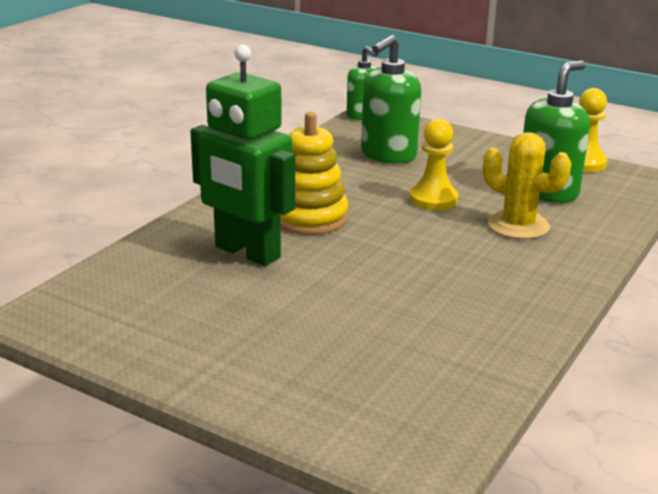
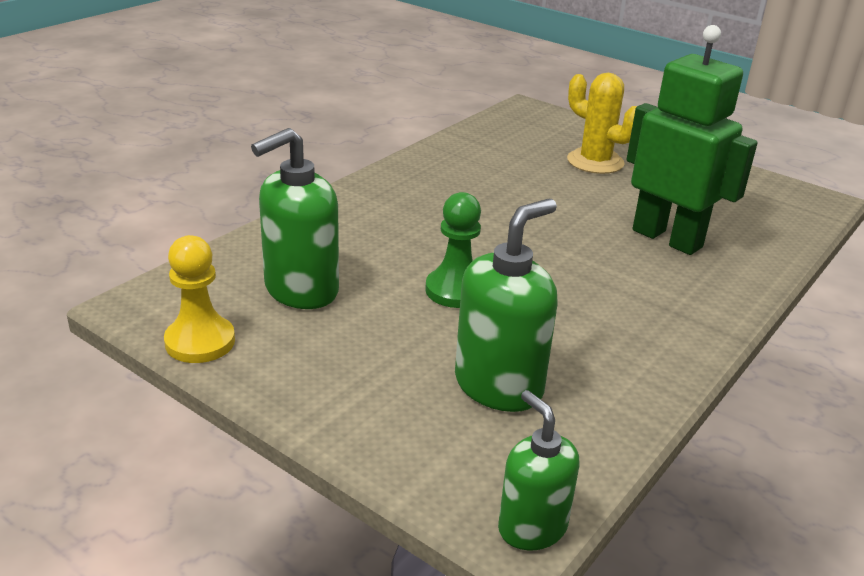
camera: 175 degrees left, 5 degrees up
yellow stacking toy [281,112,349,235] -> none
yellow pawn [409,119,458,210] -> green pawn [425,192,481,308]
yellow cactus [483,132,572,239] -> yellow cactus moved to [567,73,637,174]

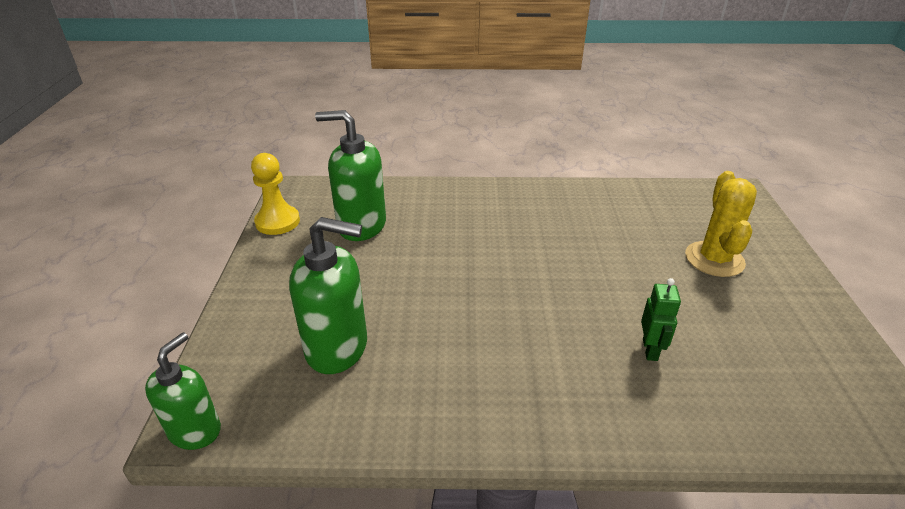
camera: 55 degrees right, 5 degrees up
green pawn [425,192,481,308] -> none
green robot [627,25,758,255] -> green robot [641,278,681,361], size x0.42

